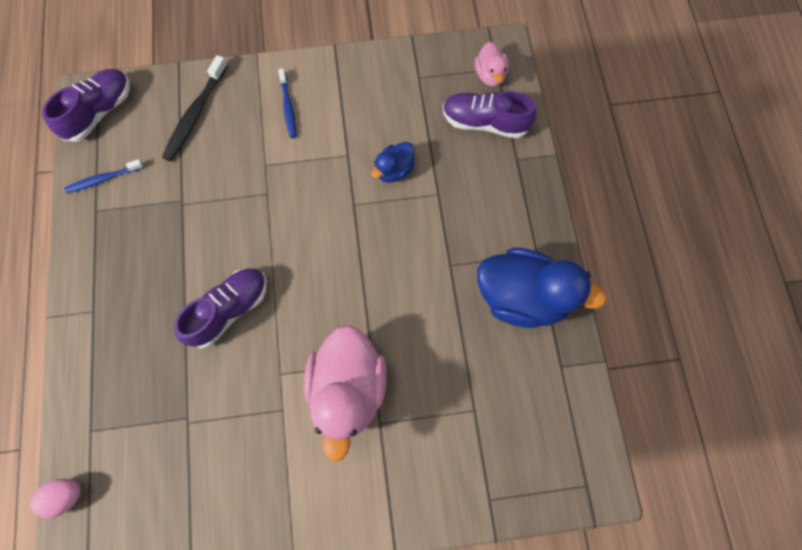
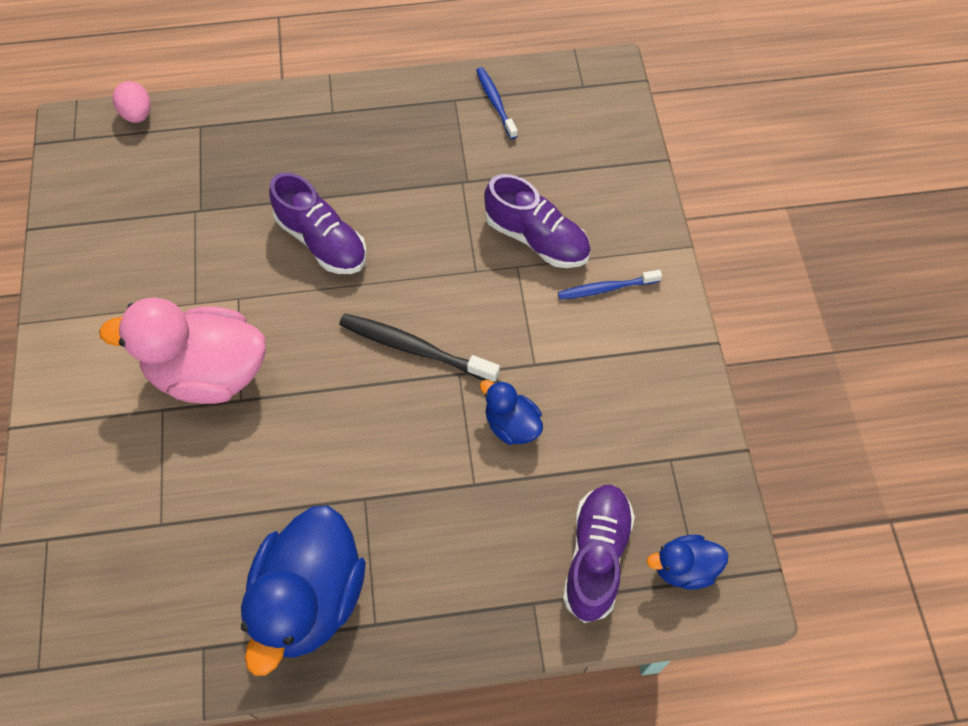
camera: 90 degrees right, 10 degrees down
purple shoe [42,69,130,142] -> purple shoe moved to [484,174,591,268]
black toothbrush [162,55,228,161] -> black toothbrush moved to [339,313,500,383]
pink duck [475,42,509,87] -> blue duck [647,535,728,590]

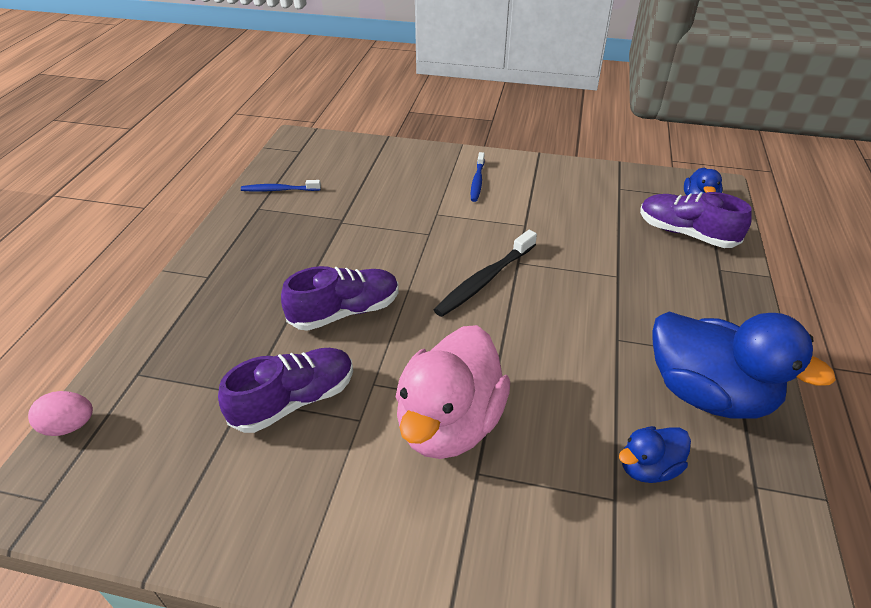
camera: 70 degrees left, 20 degrees down
blue duck [480,380,543,445] -> blue duck moved to [619,426,691,483]
purple shoe [484,174,591,268] -> purple shoe moved to [218,348,353,433]

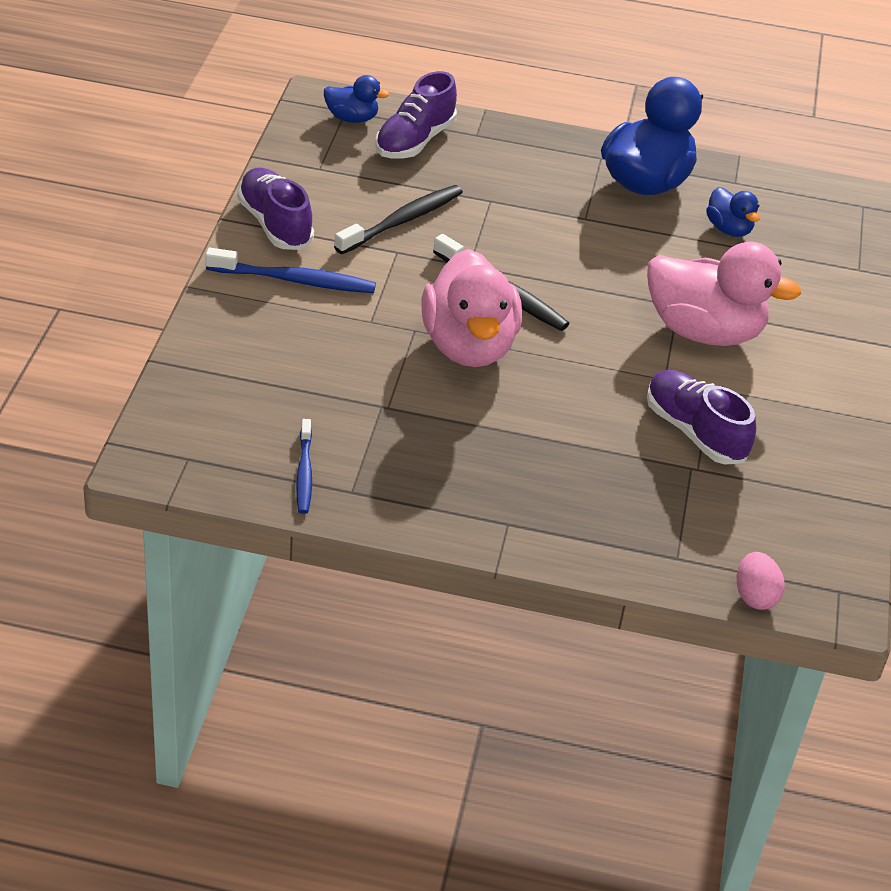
camera: 95 degrees left, 0 degrees up
purple shoe [281,266,399,331] -> purple shoe moved to [237,168,314,250]
blue toothbrush [471,152,485,202] -> blue toothbrush [205,248,376,293], size x1.57
none -> black toothbrush [334,185,463,254]
none -> pink duck [421,249,522,367]

